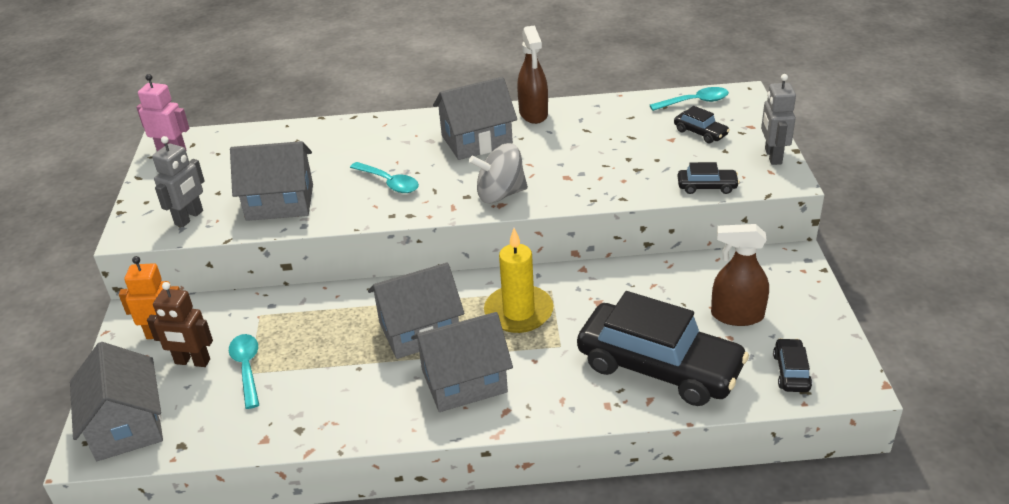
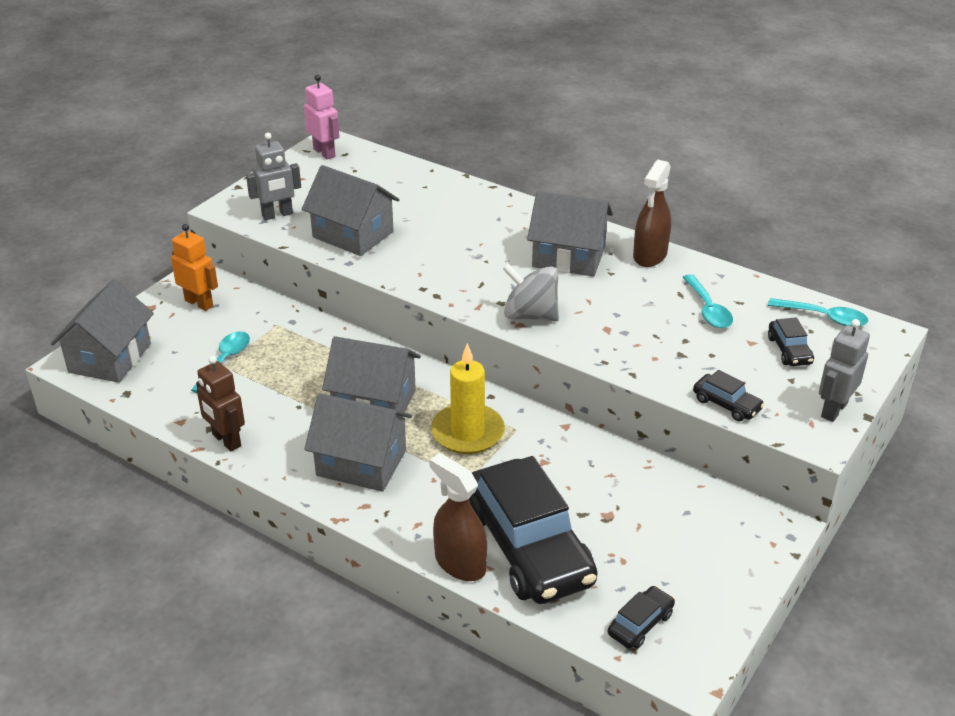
camera: 35 degrees right, 0 degrees up
brown robot [147,282,213,367] -> brown robot moved to [196,356,245,451]
turquoise spoon [350,162,419,193] -> turquoise spoon moved to [683,274,733,328]
brown spray bottle [711,224,769,326] -> brown spray bottle moved to [429,453,487,581]

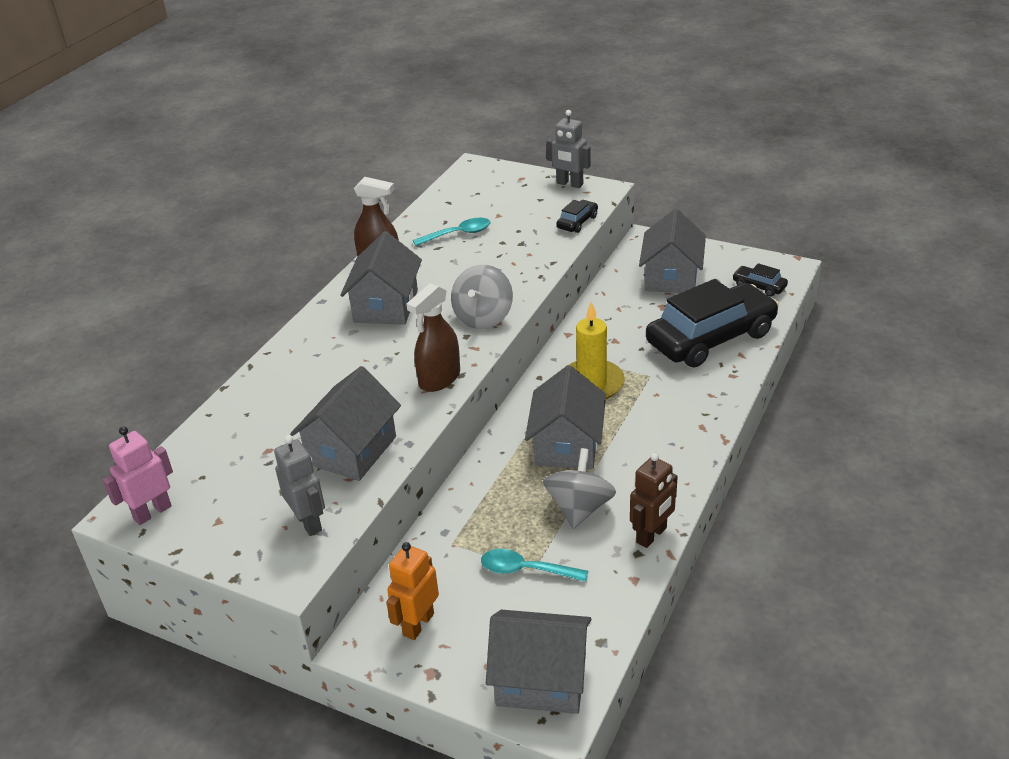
camera: 95 degrees left, 0 degrees up
grey house [304,393,412,492] -> grey house moved to [639,209,706,293]
brown spray bottle [429,453,487,581] -> brown spray bottle moved to [407,283,460,392]
turquoise spoon [768,298,868,327] -> none
black car [768,317,814,366] -> none
none -> grey spinning top [543,448,616,529]

